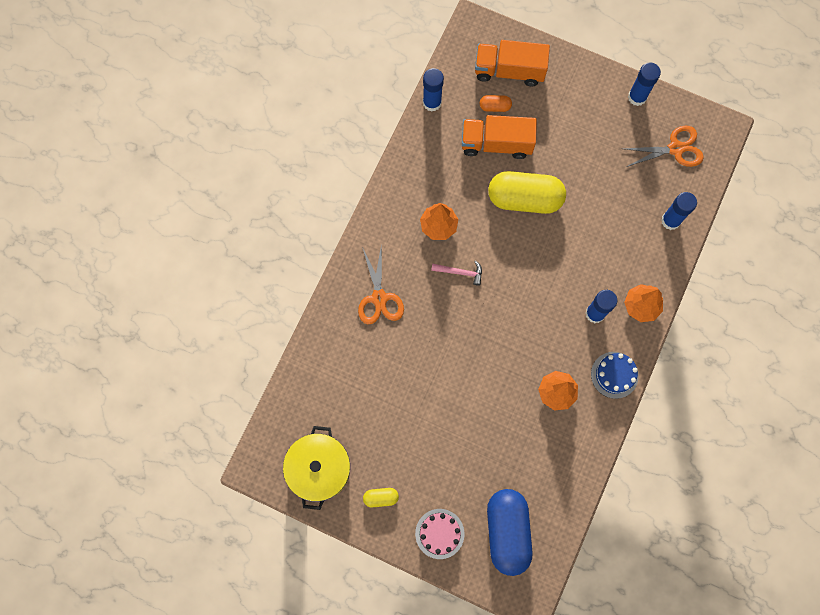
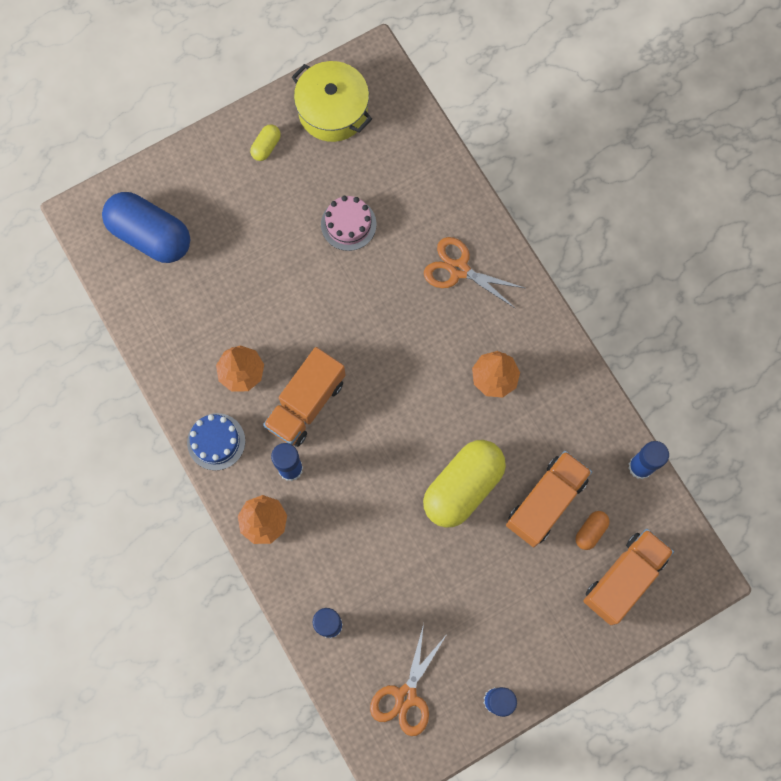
camera: 125 degrees right, 0 degrees up
pink cake [415,509,464,559] -> pink cake moved to [321,196,377,251]
pink hammer [431,261,482,286] -> none
none -> orange truck [263,347,346,447]

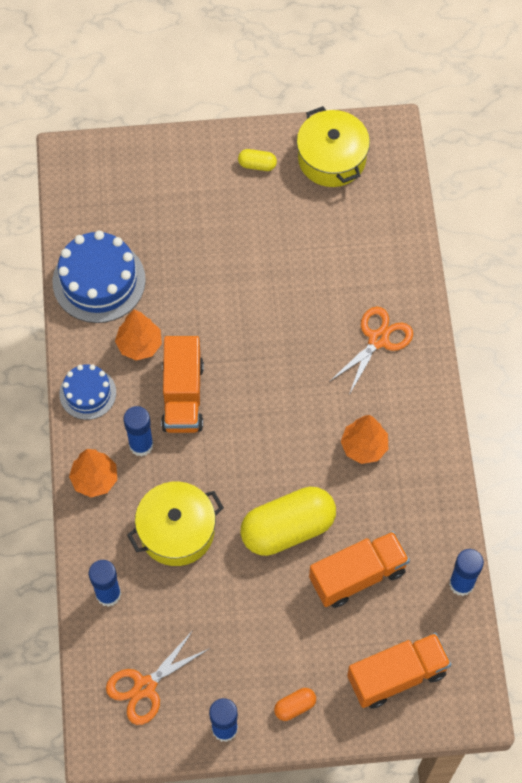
camera: 25 degrees right, 10 degrees down
blue capsule [102,192,190,263] -> none
yellow capsule [250,124,281,161] -> yellow capsule turned 45 degrees clockwise [238,149,277,171]
orange truck [263,347,346,447] -> orange truck turned 60 degrees counterclockwise [161,336,204,433]
pink cake [321,196,377,251] -> none
orange scissors [424,237,525,309] -> orange scissors turned 75 degrees clockwise [329,306,413,395]
orange capsule [575,511,610,550] -> orange capsule moved to [274,688,316,721]
none -> blue cake [52,231,146,323]
none -> yellow pot [127,482,224,566]

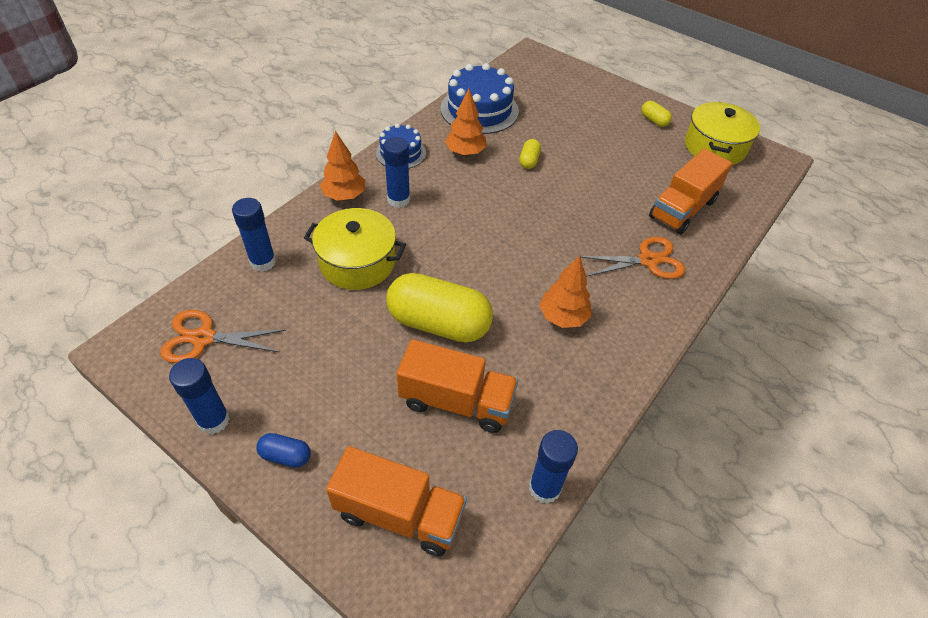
camera: 40 degrees right, 15 degrees down
orange truck [161,336,204,433] -> orange truck moved to [649,149,732,234]
orange capsule [274,688,316,721] -> blue capsule [257,433,311,468]
none -> yellow capsule [519,139,541,169]

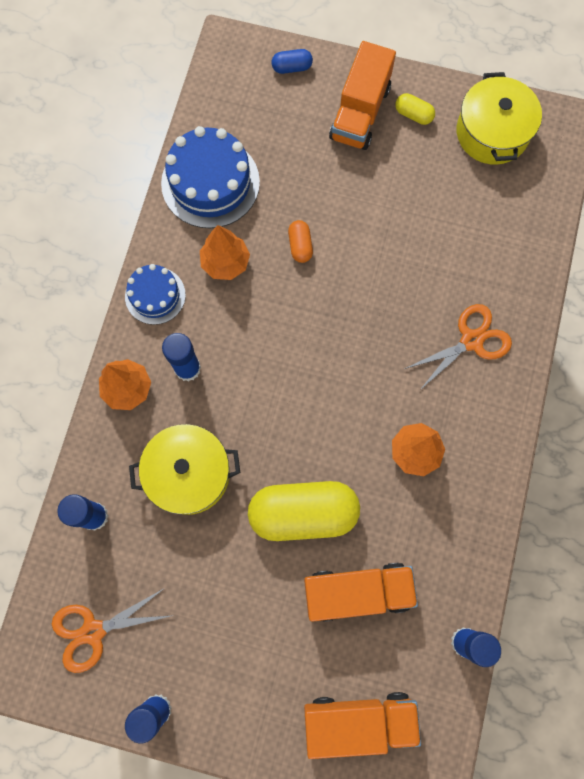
camera: 20 degrees left, 25 degrees up
blue capsule [257,433,311,468] -> blue capsule moved to [272,49,313,74]
yellow capsule [519,139,541,169] -> orange capsule [288,220,313,263]
orange truck [649,149,732,234] -> orange truck moved to [329,41,396,150]

